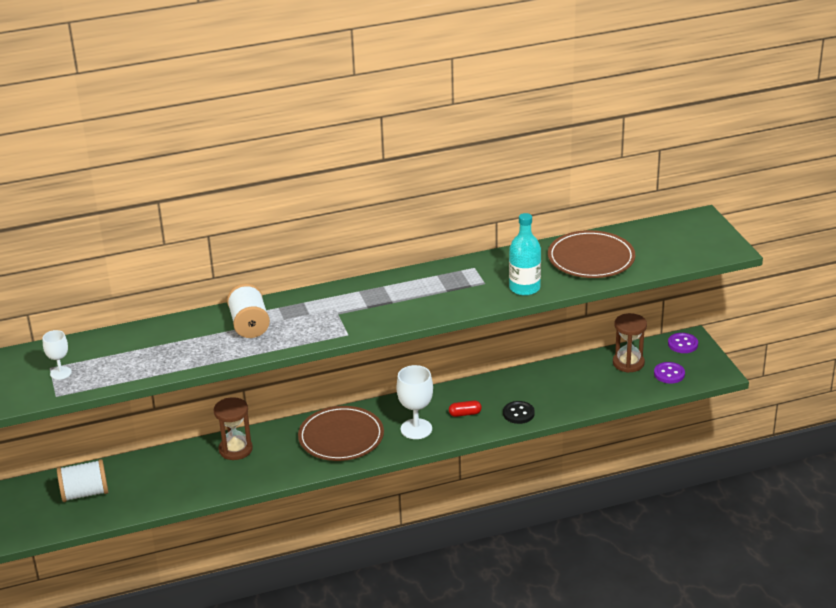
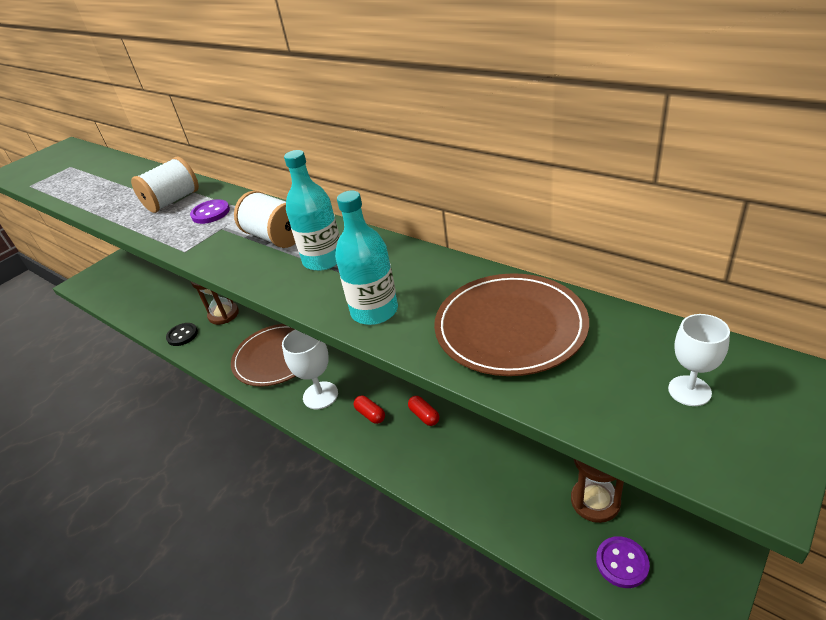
camera: 60 degrees right, 5 degrees up
white goblet [43,330,72,380] -> white goblet moved to [668,314,730,406]
white spool [57,459,108,502] -> white spool moved to [234,191,296,248]
black button [503,401,535,424] -> black button moved to [166,323,198,346]
purple button [668,333,698,353] -> purple button moved to [190,199,230,224]
none -> turquoise bottle [284,150,340,271]
none -> red capsule [408,396,439,426]

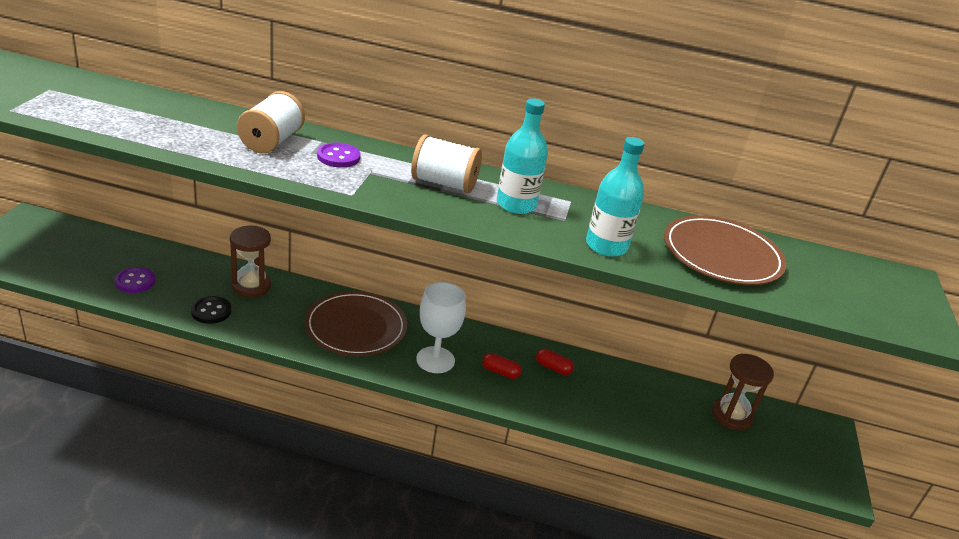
camera: 35 degrees left, 5 degrees down
purple button [596,536,650,588] -> purple button moved to [115,267,155,293]
white goblet [668,314,730,406] -> none

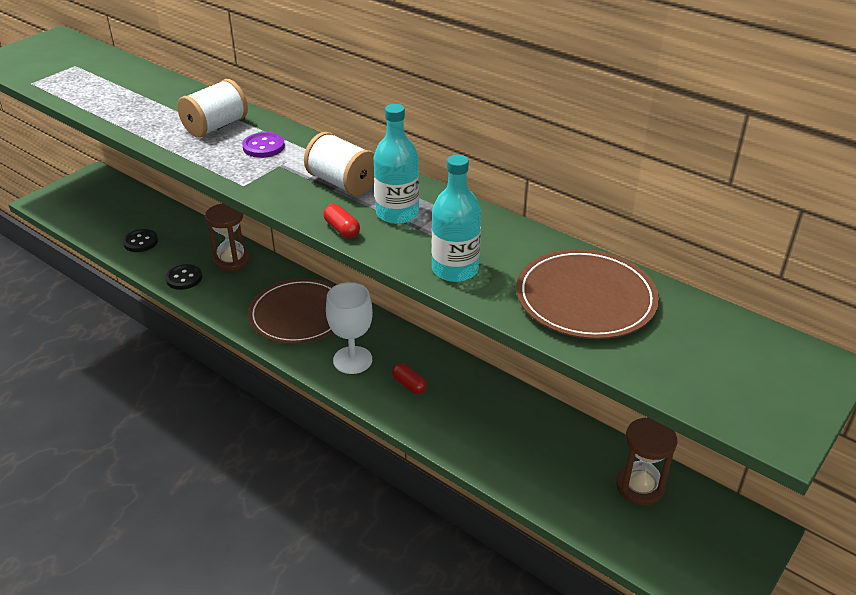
camera: 30 degrees right, 5 degrees up
purple button [115,267,155,293] -> black button [123,229,158,252]
red capsule [536,349,574,375] -> red capsule moved to [323,204,360,238]

